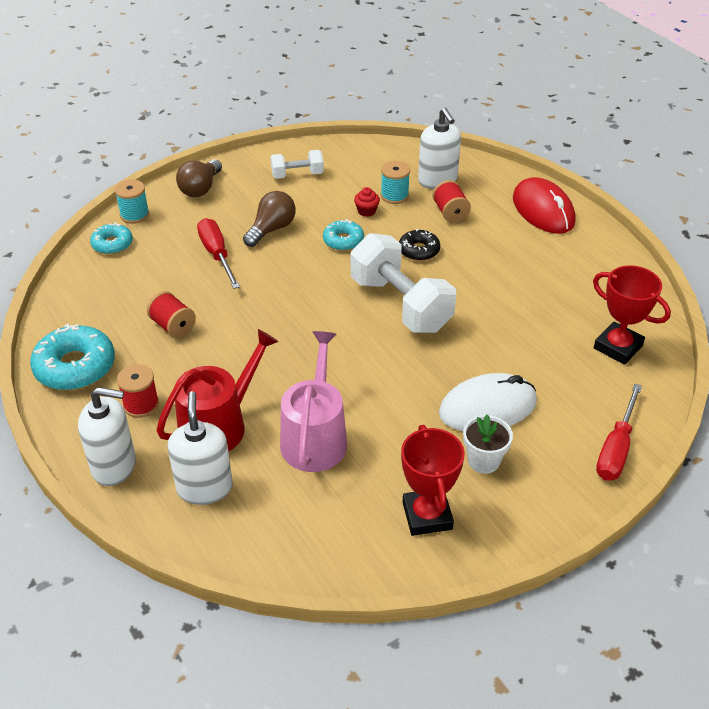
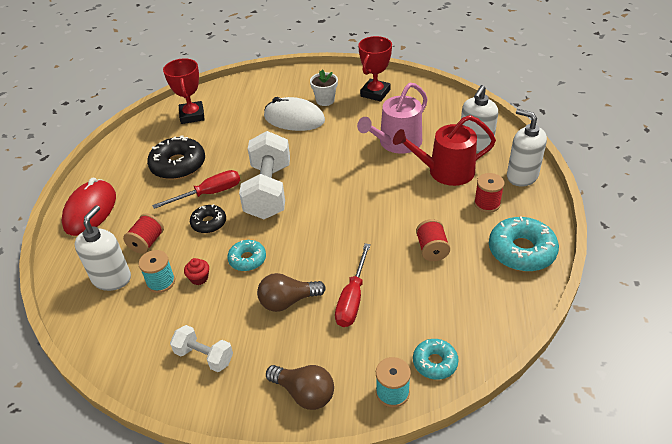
camera: 140 degrees left, 0 degrees up
brown light bulb [176,159,222,197] -> brown light bulb turned 60 degrees clockwise [266,365,334,410]
red screwdriver [596,384,642,481] -> red screwdriver moved to [152,170,240,209]
none -> black donut [147,135,205,180]

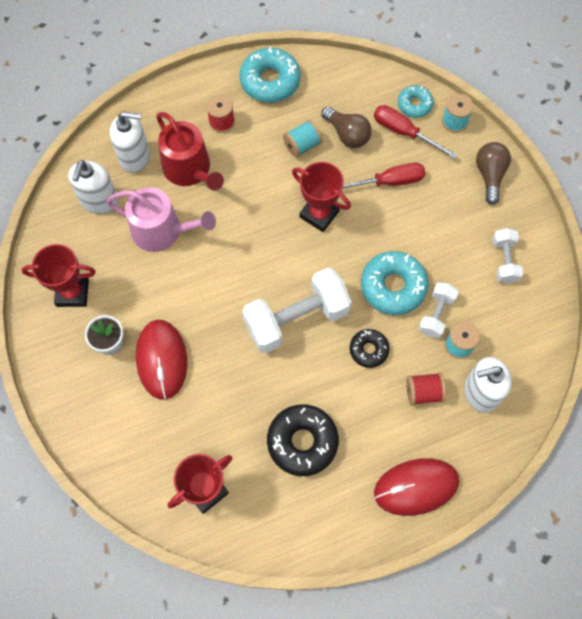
camera: 120 degrees left, 25 degrees up
red screwdriver [152,170,240,209] -> red screwdriver moved to [374,105,458,159]
red cupcake [184,258,209,285] -> white dumbbell [419,282,459,339]
turquoise donut [227,240,266,271] -> turquoise donut [361,251,428,315], size x1.73
brown light bulb [257,273,326,312] -> brown light bulb moved to [321,106,372,148]
white mouse [264,97,325,131] -> red mouse [136,320,187,400]
red spool [416,219,450,261] -> turquoise spool [283,120,322,157]
white soap dispenser [507,109,547,187] -> white soap dispenser moved to [68,160,118,214]
none -> red trophy [292,162,351,232]

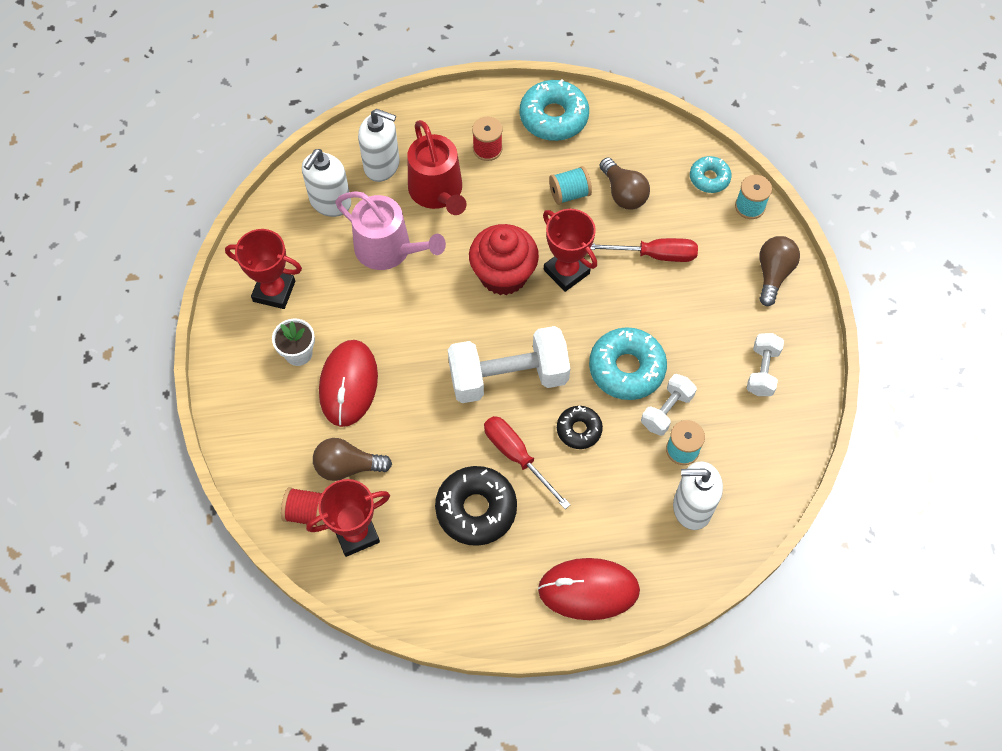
camera: 15 degrees right, 5 degrees down
red screwdriver [374,105,458,159] -> red screwdriver moved to [484,416,571,509]
red spool [406,373,446,405] -> red spool moved to [281,487,324,526]
none -> brown light bulb [313,438,392,481]
none -> red cupcake [469,224,539,295]

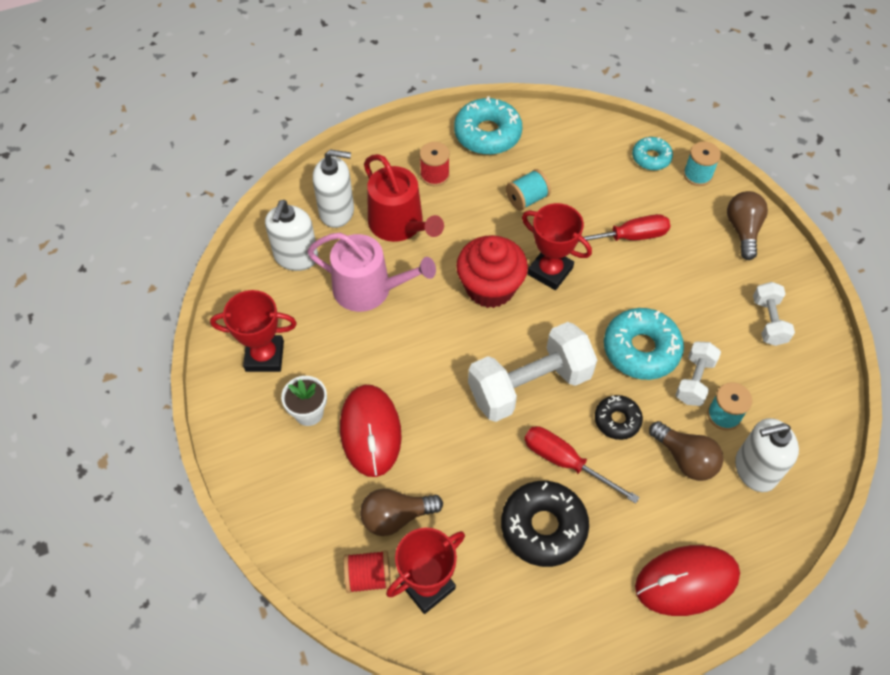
camera: 15 degrees left, 5 degrees down
brown light bulb [600,157,650,209] -> brown light bulb moved to [649,421,723,481]

